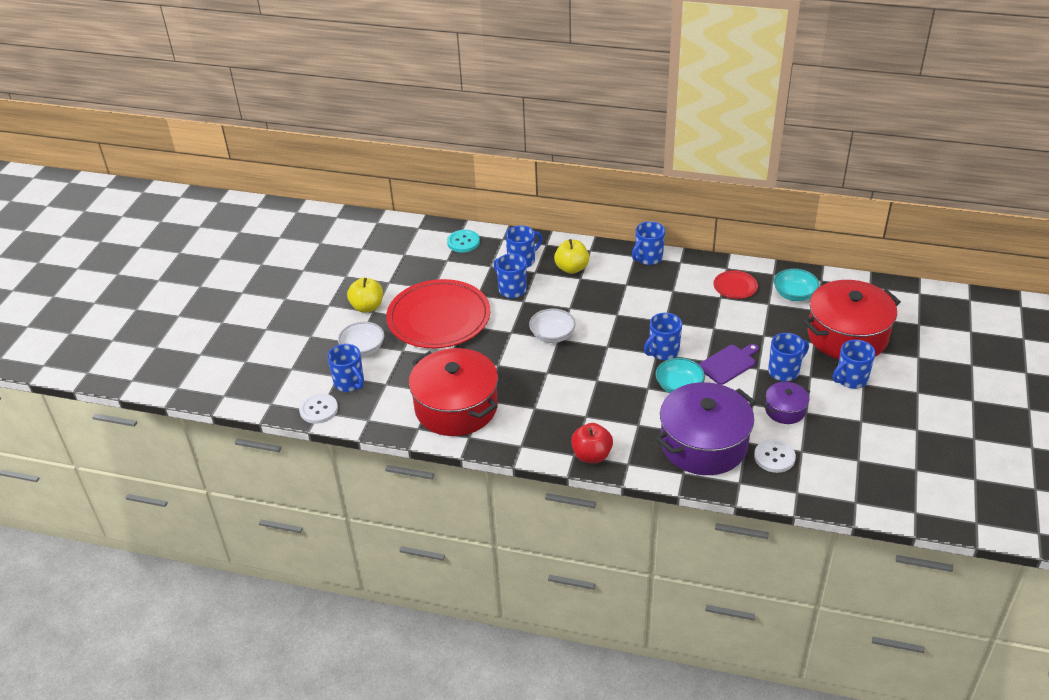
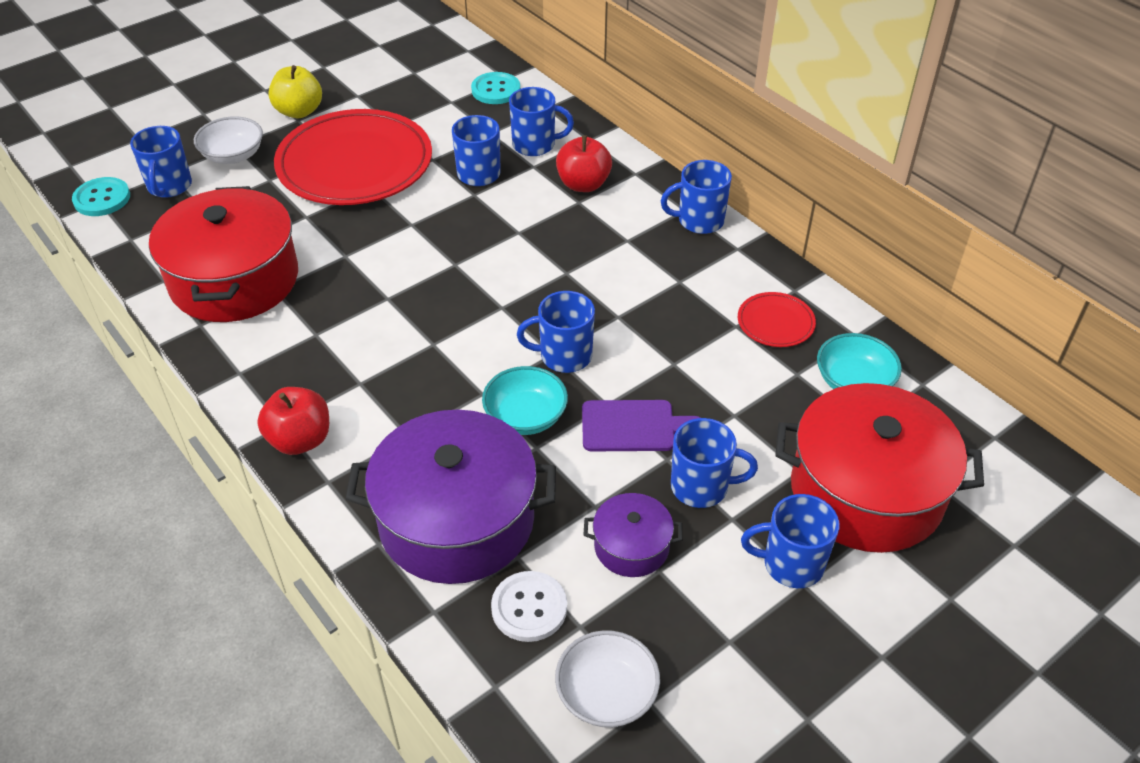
camera: 35 degrees right, 5 degrees up
white button [299,393,338,424] -> turquoise button [72,177,130,216]
white bowl [529,308,576,343] -> white bowl moved to [555,630,660,728]
yellow apple [554,239,589,274] -> red apple [556,135,612,192]

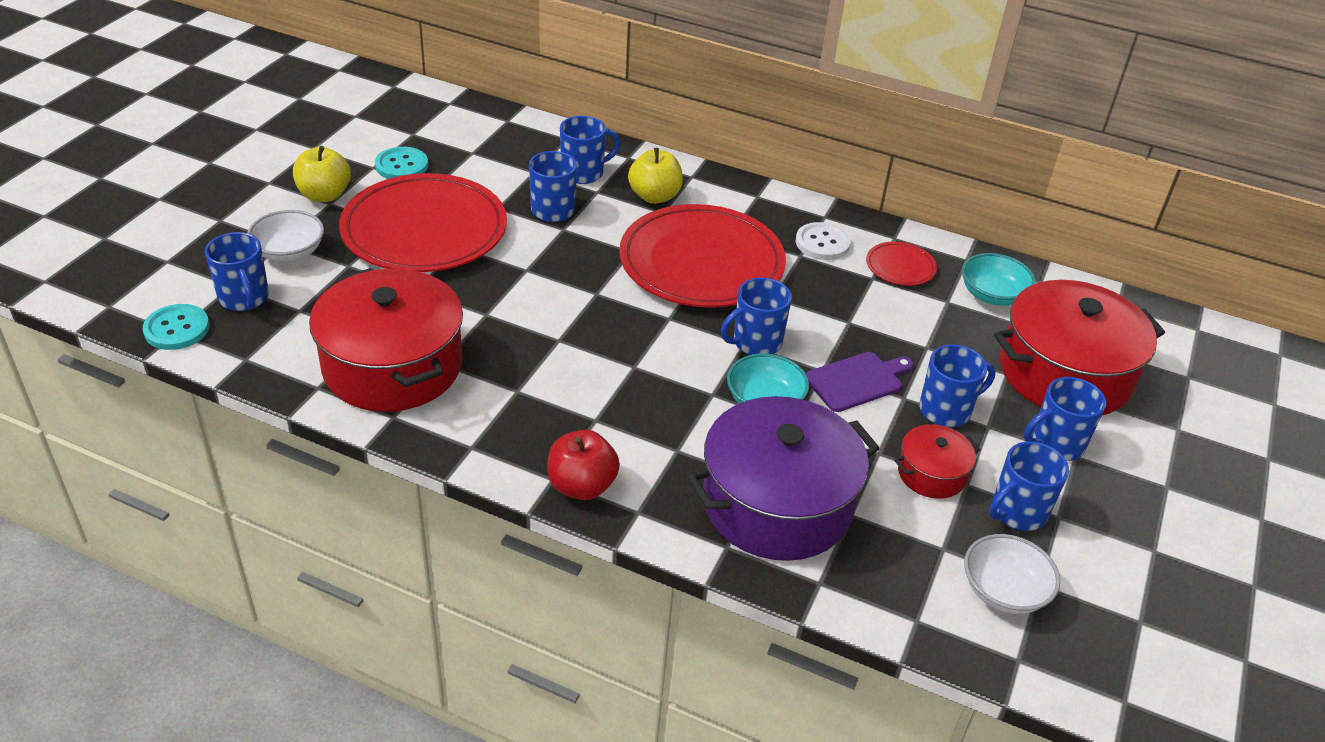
camera: 30 degrees left, 5 degrees down
turquoise button [471,72,520,104] -> turquoise button moved to [375,147,428,179]
white button [491,571,567,642] -> white button moved to [796,222,851,260]
red apple [556,135,612,192] -> yellow apple [628,148,683,204]
purple pot [583,493,682,577] -> red pot [894,424,980,499]
blue mug [661,160,732,234] -> blue mug moved to [989,441,1069,531]
none -> red plate [619,204,786,308]

